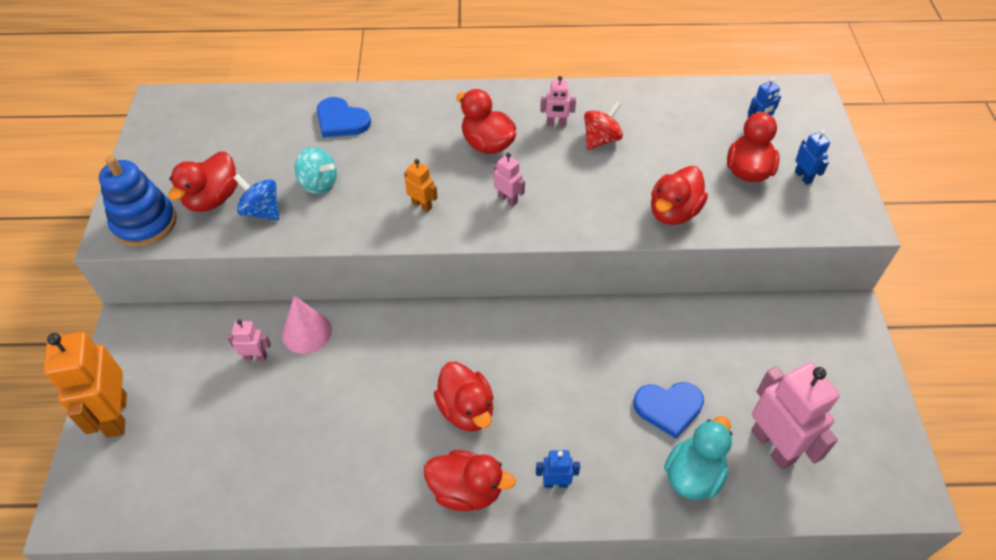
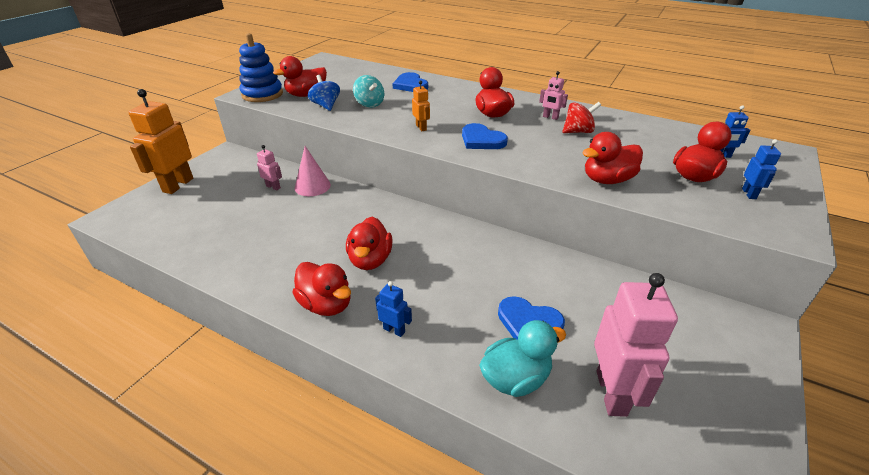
camera: 30 degrees right, 15 degrees down
pink robot [494,153,525,206] -> blue heart [462,123,508,149]

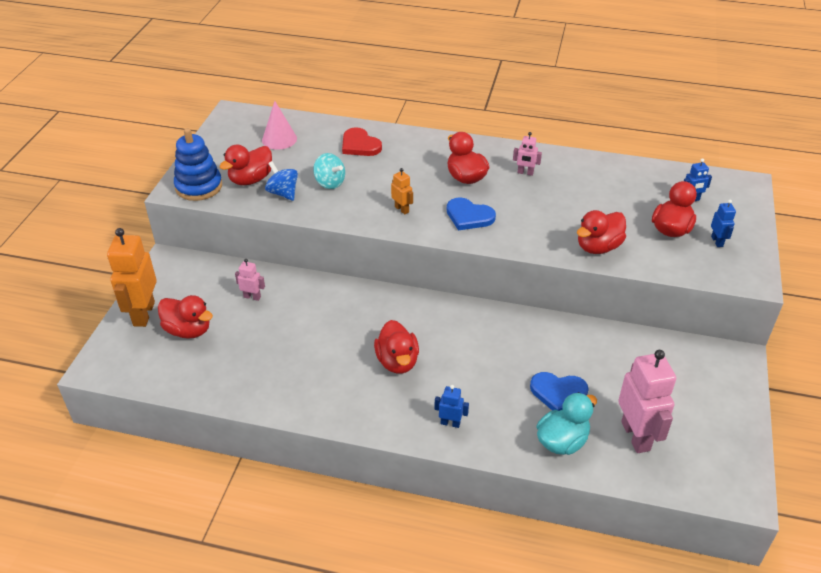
camera: 15 degrees left, 5 degrees up
red duck [292,262,351,316] -> red duck moved to [158,295,213,339]
pink cone [295,146,331,196] -> pink cone moved to [262,101,297,150]
blue heart [393,72,428,92] -> red heart [342,127,382,156]
red spinning top [562,102,601,133] -> none

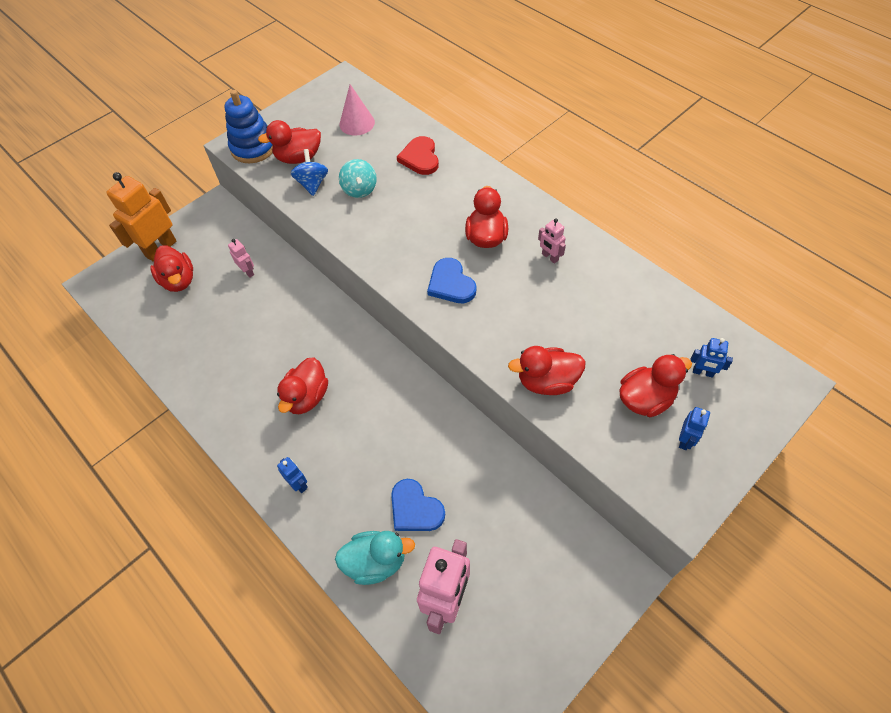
camera: 35 degrees right, 15 degrees up
orange robot [391,168,413,214] -> none

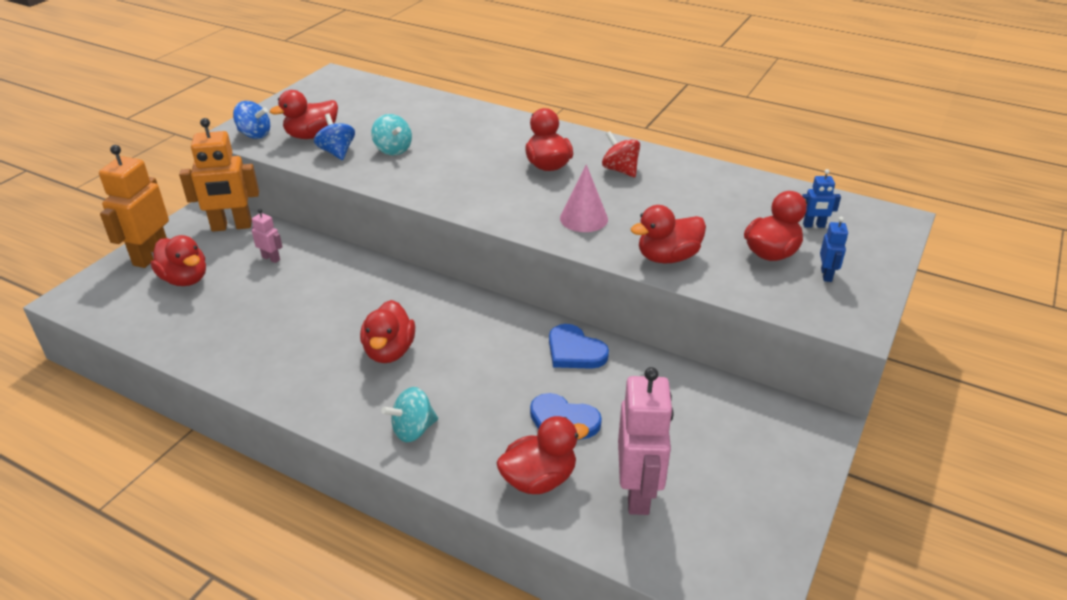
camera: 20 degrees left, 20 degrees down
blue stacking toy [224,90,273,163] -> blue spinning top [233,101,270,139]
blue robot [277,457,308,493] -> turquoise spinning top [381,387,438,442]
turquoise duck [335,531,415,585] -> red duck [496,416,589,494]
pink cone [339,84,375,136] -> pink cone moved to [560,165,608,232]
red heart [397,136,439,175] -> none
blue heart [427,258,476,303] -> blue heart moved to [549,324,609,369]
pink robot [538,218,566,264] -> red spinning top [602,131,640,177]
none -> orange robot [179,118,259,232]

